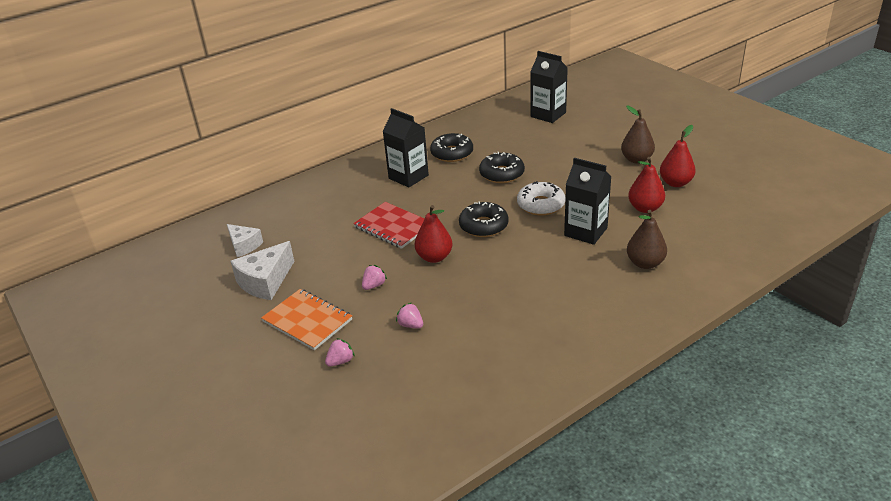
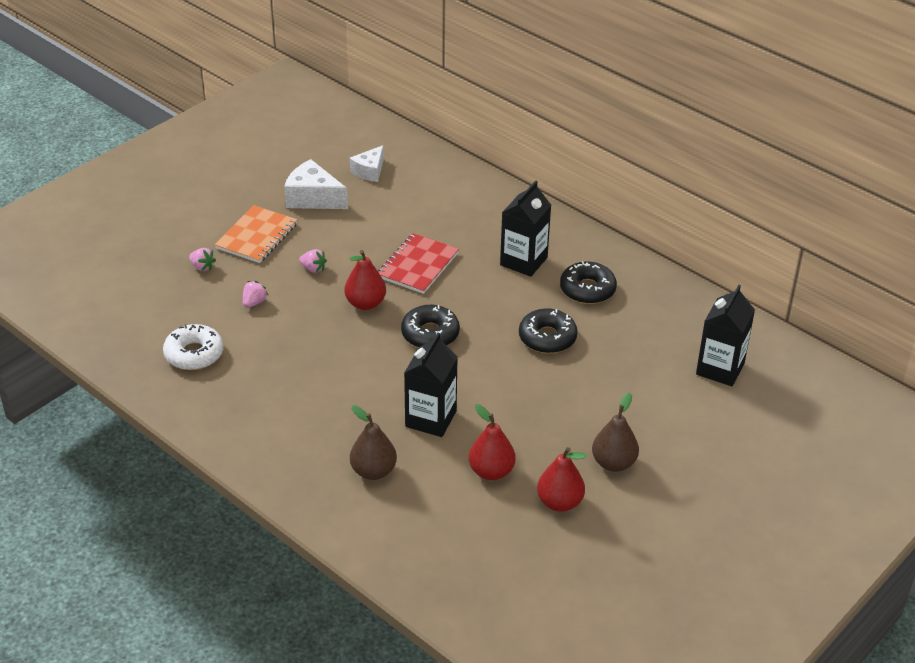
camera: 75 degrees right, 5 degrees up
white donut [517,181,565,215] -> white donut moved to [163,324,223,370]

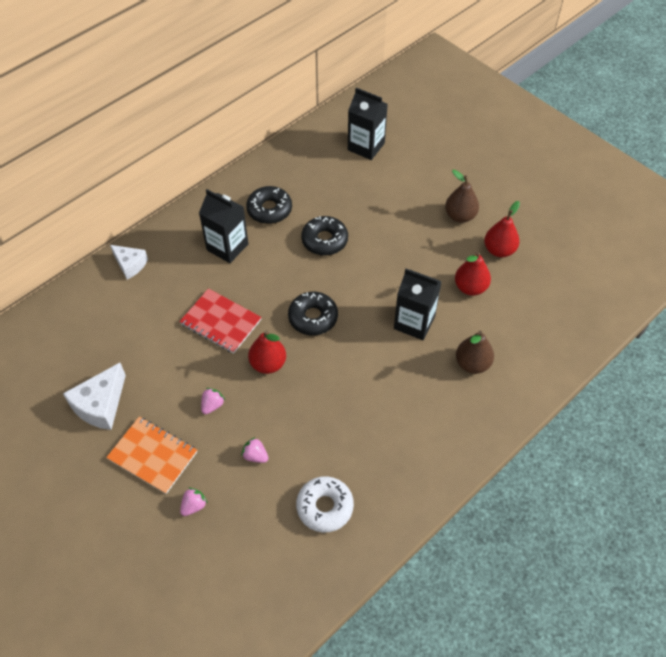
camera: 85 degrees left, 15 degrees up
white cheese [350,145,384,182] -> white cheese moved to [110,245,148,279]

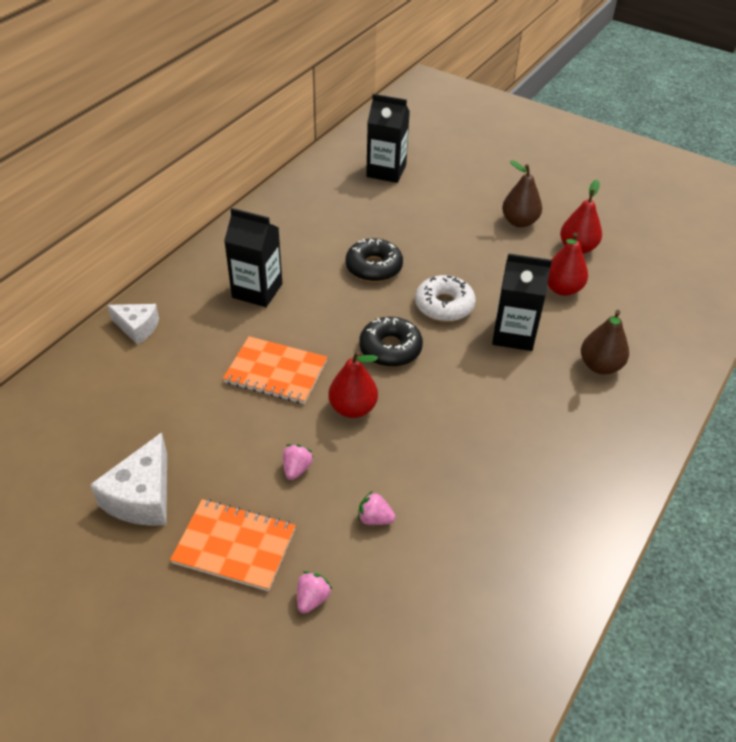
camera: 15 degrees left, 10 degrees down
red notebook [179,288,262,354] -> orange notebook [223,336,327,404]
black donut [246,186,292,224] -> none
white donut [296,476,354,533] -> white donut moved to [415,275,476,322]

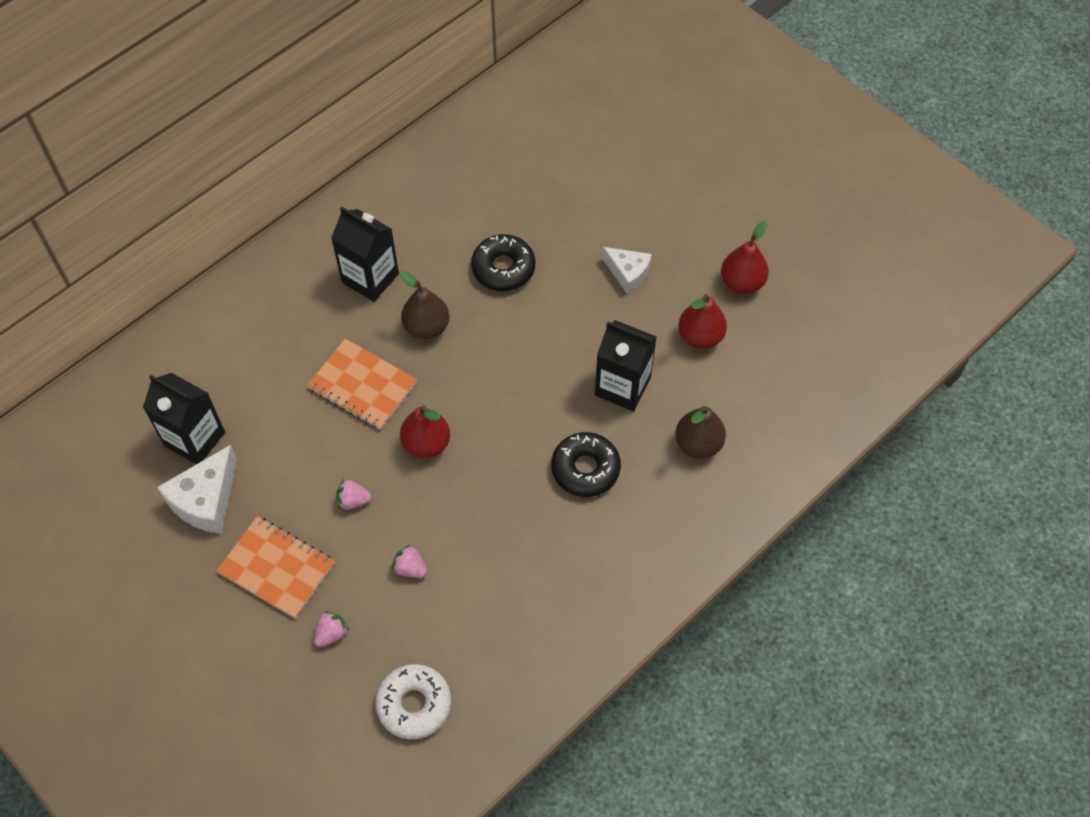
camera: 15 degrees right, 15 degrees up
white cheese [107,304,159,345] -> white cheese moved to [602,247,652,294]
pink strawberry [283,444,314,480] -> pink strawberry turned 120 degrees counterclockwise [336,479,372,510]
black donut [359,317,423,367] -> black donut moved to [551,432,621,497]
black carton [366,94,410,183] -> black carton moved to [143,373,225,464]
white donut [415,275,476,322] -> white donut moved to [375,664,451,739]
brown pear [502,160,542,228] -> brown pear moved to [400,271,449,339]

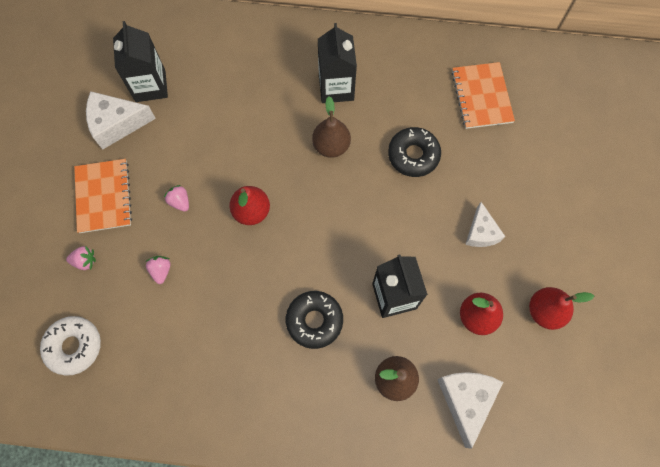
camera: 50 degrees right, 10 degrees up
orange notebook [307,339,417,430] -> orange notebook moved to [451,62,515,129]
none -> white cheese [437,372,503,449]

